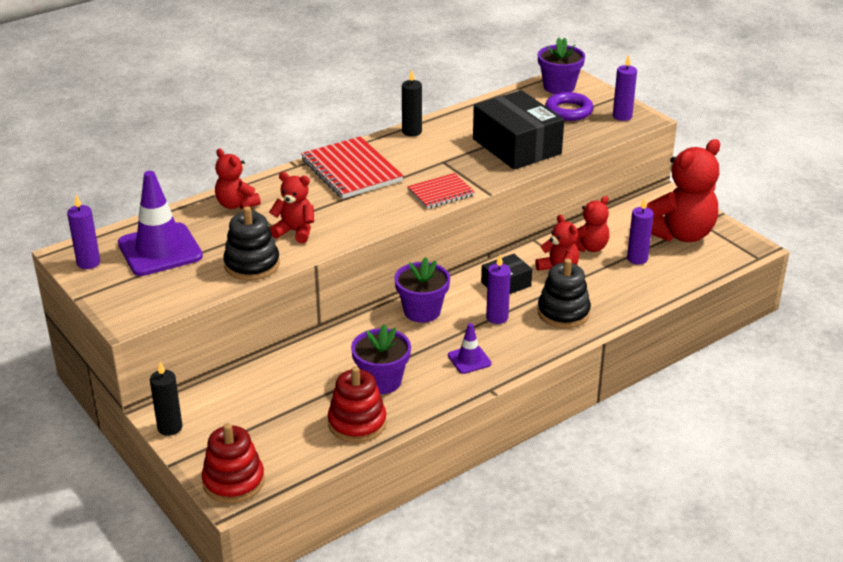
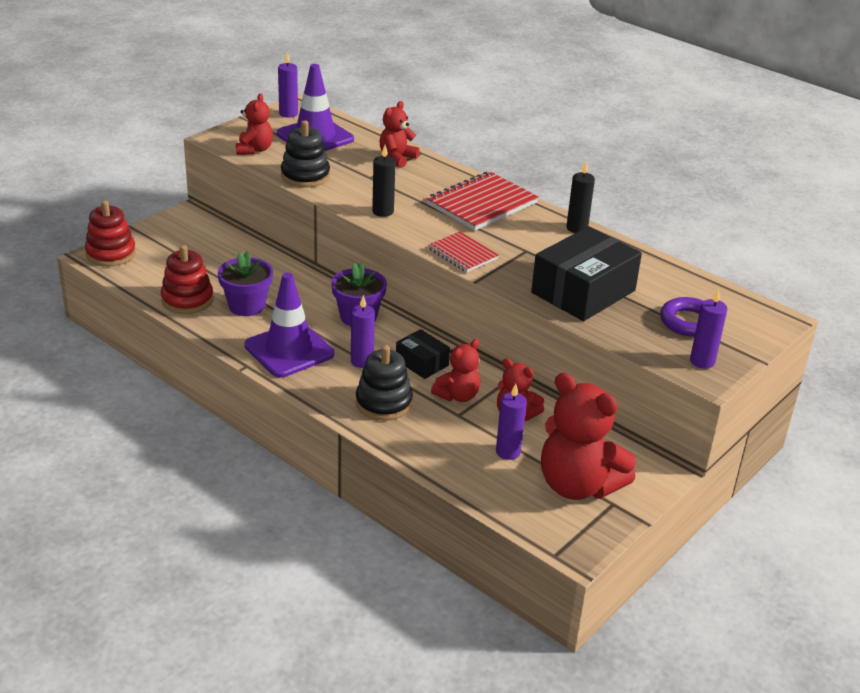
camera: 75 degrees right, 0 degrees up
black candle [150,362,182,436] -> black candle moved to [372,145,396,217]
red teddy bear [269,172,314,243] -> red teddy bear moved to [236,93,273,155]
purple traffic cone [448,323,492,374] -> purple traffic cone [244,273,334,378], size x2.03
purple flower pot [538,38,585,94] -> none

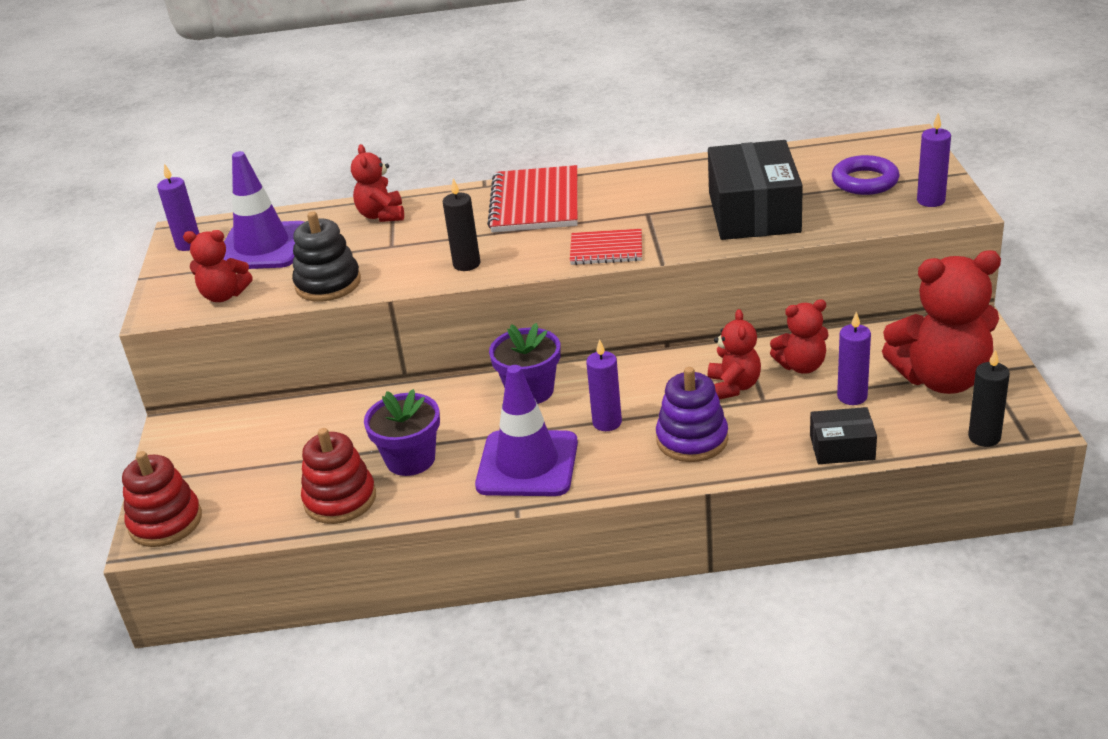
camera: 40 degrees left, 0 degrees up
red teddy bear [236,93,273,155] -> red teddy bear turned 135 degrees clockwise [183,230,253,302]
black stacking toy [356,345,413,421] -> purple stacking toy [656,367,728,462]
black box [396,329,450,379] -> black box moved to [810,407,877,464]
black candle [566,162,595,233] -> black candle moved to [968,349,1010,447]

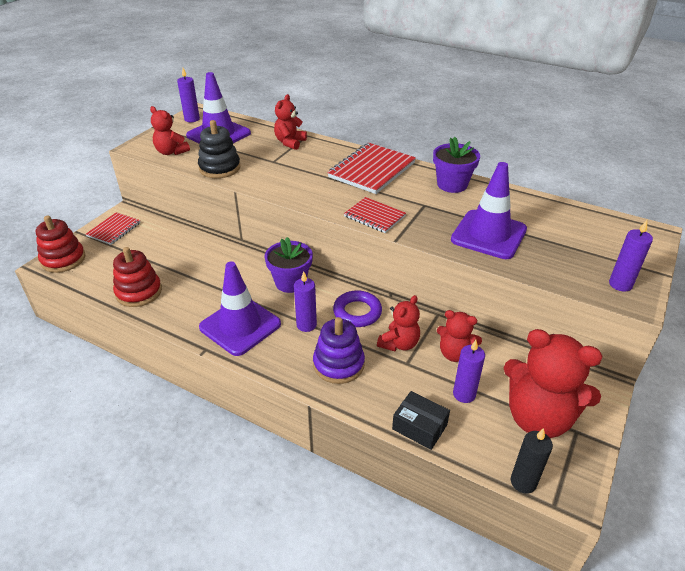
camera: 30 degrees right, 5 degrees up
purple flower pot [364,389,440,476] -> purple flower pot moved to [433,137,480,193]
black candle [443,178,481,271] -> none
black box [708,140,803,240] -> purple traffic cone [451,162,527,259]
purple ring [832,155,899,195] -> purple ring moved to [333,290,382,327]
none -> red notebook [86,212,140,245]

